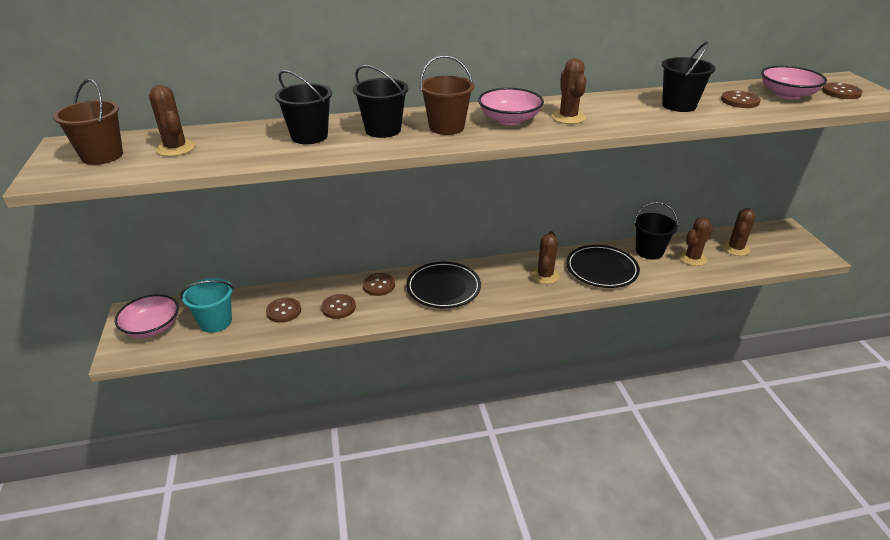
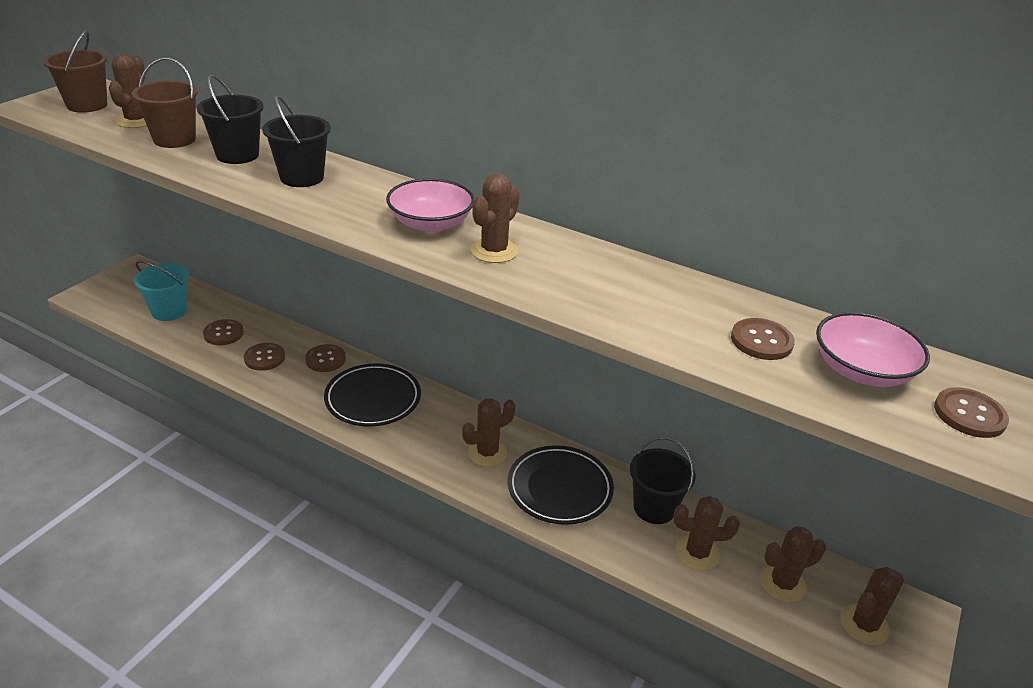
camera: 40 degrees right, 0 degrees up
pink bowl [115,294,179,338] -> none
brown bucket [419,55,474,135] -> brown bucket moved to [132,57,198,148]
black bucket [662,41,715,112] -> none
none -> brown cactus [840,567,904,645]

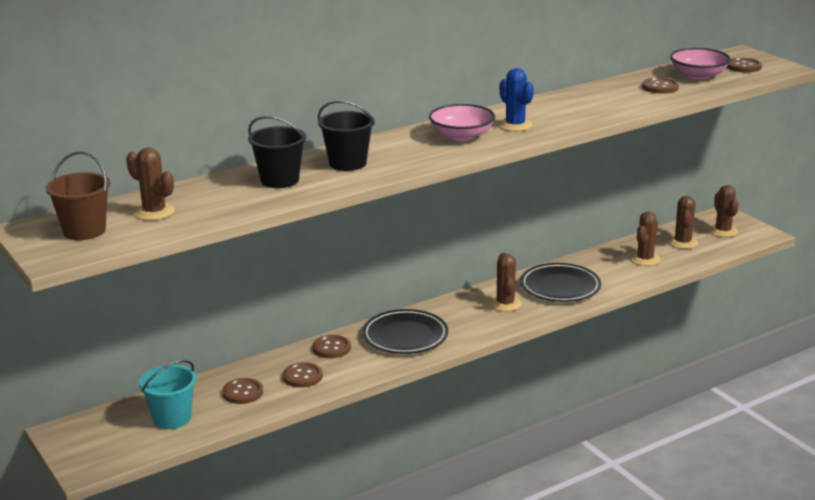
camera: 60 degrees left, 10 degrees down
brown bucket [132,57,198,148] -> none
brown cactus [470,173,520,263] -> blue cactus [498,68,534,131]
black bucket [630,437,696,524] -> none

